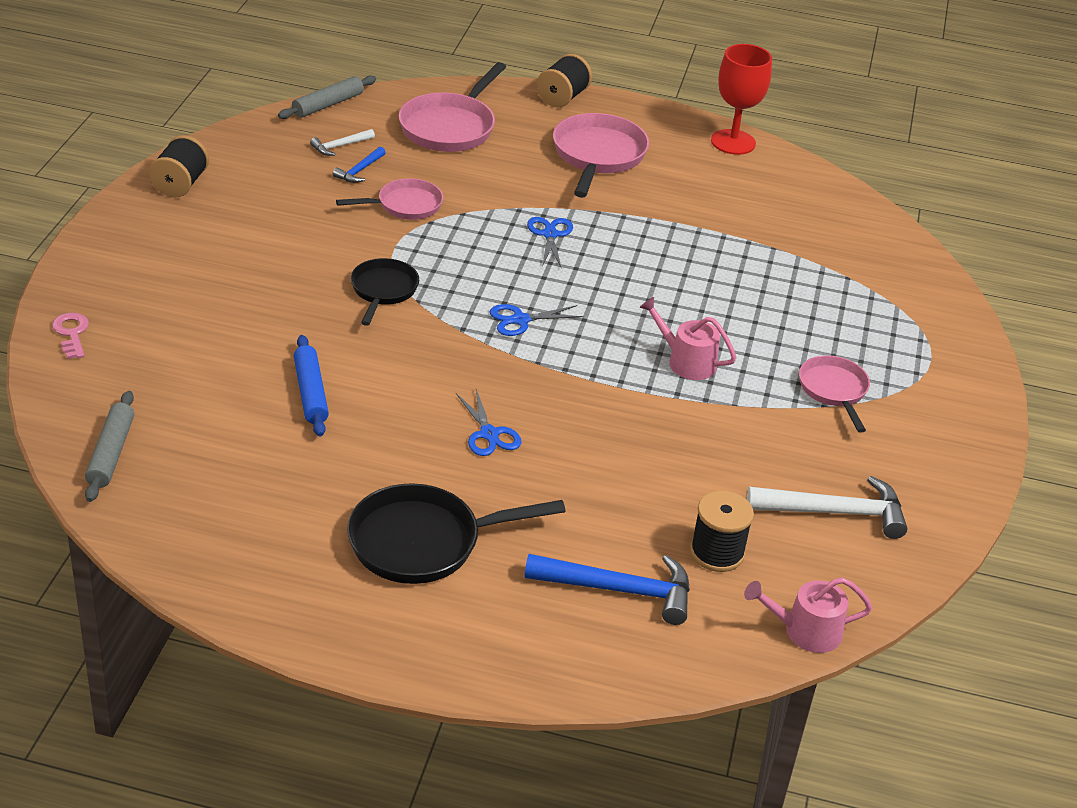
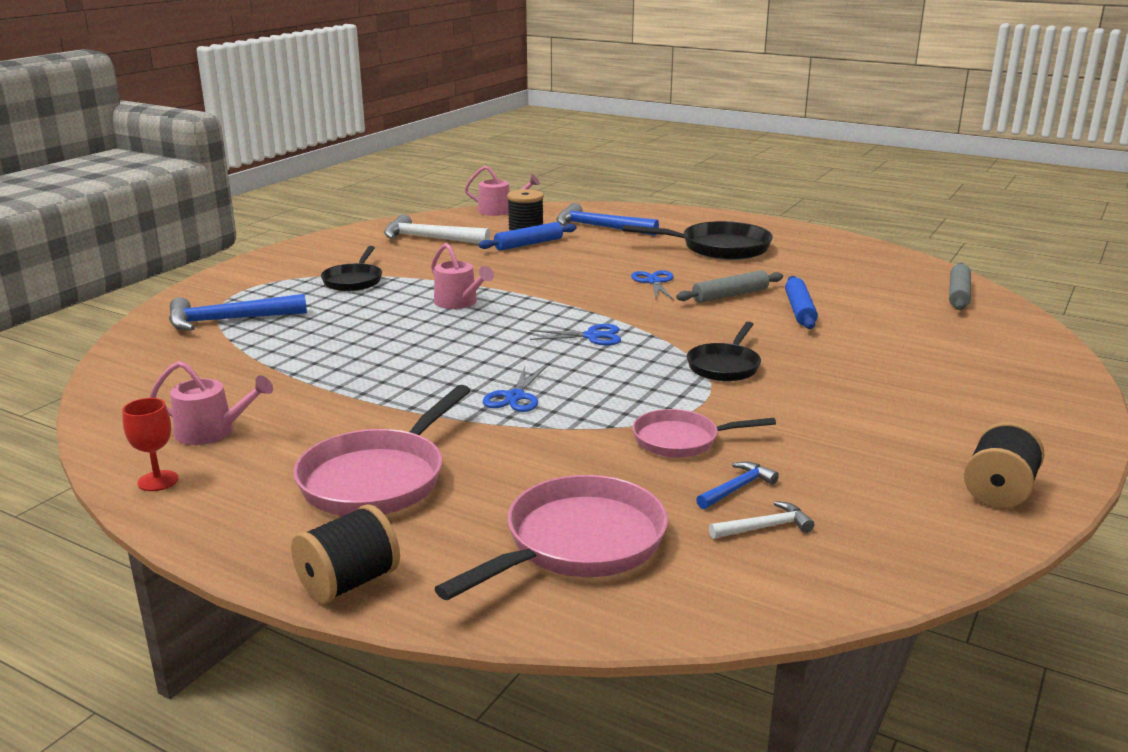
camera: 160 degrees left, 15 degrees down
pink key [52,313,89,359] -> none
grey rolling pin [278,75,376,119] -> grey rolling pin moved to [676,270,783,303]
red goblet [711,44,772,155] -> red goblet [122,398,178,491], size x0.56
pink pan [799,355,870,433] -> black pan [321,246,382,291]
none -> pink watering can [150,361,273,445]
none -> blue hammer [169,294,307,331]
none -> blue rolling pin [478,222,577,251]

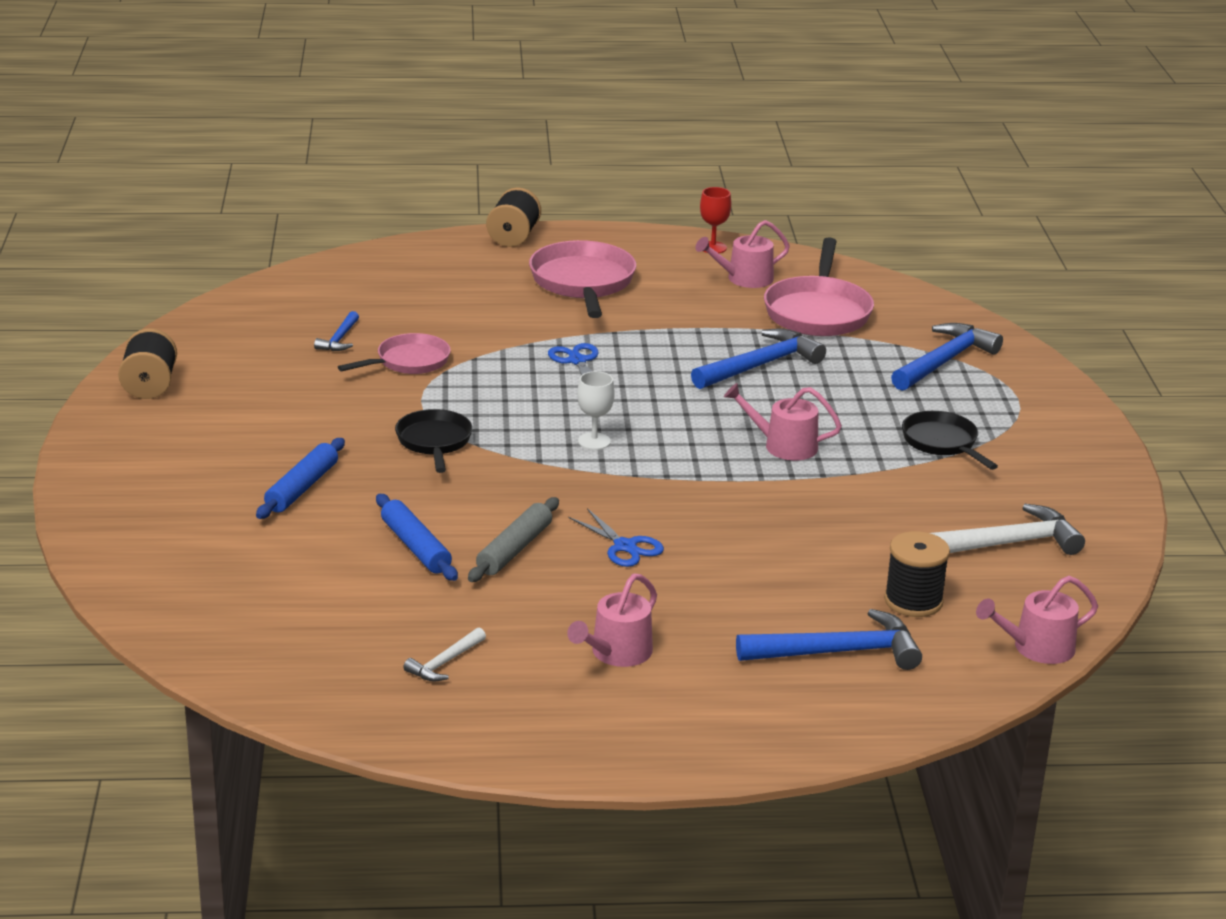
camera: 145 degrees right, 5 degrees up
pink pan [434,475,668,600] -> pink pan moved to [764,237,874,336]
blue rolling pin [478,222,577,251] -> blue rolling pin moved to [256,438,345,519]
blue scissors [530,324,621,346] -> white goblet [577,371,615,450]
black pan [623,221,773,260] -> pink watering can [567,573,657,667]
white hammer [709,501,814,539] -> white hammer moved to [403,628,486,682]
grey rolling pin [949,263,971,310] -> none
none -> blue hammer [691,328,826,389]

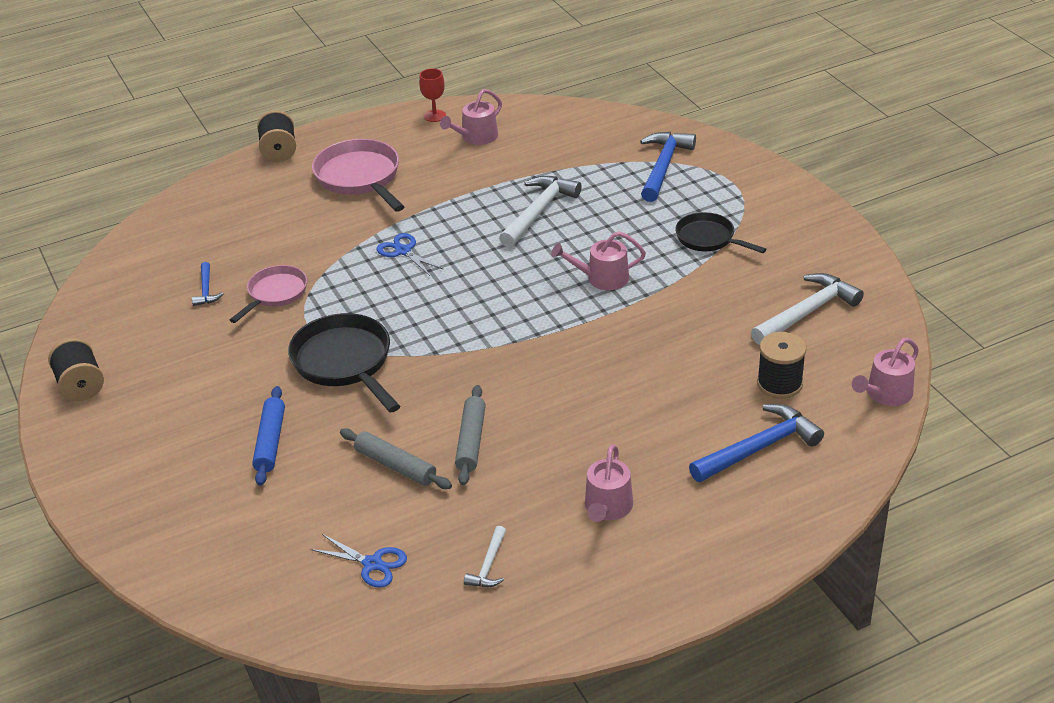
camera: 20 degrees left, 10 degrees up
blue rolling pin [376,494,458,581] -> grey rolling pin [340,428,452,489]
black pan [395,409,473,473] -> black pan [288,313,400,412], size x1.60
blue scissors [568,508,664,567] -> blue scissors moved to [310,534,407,588]
white goblet [577,371,615,450] -> none
blue hammer [691,328,826,389] -> white hammer [499,176,582,248]
pink pan [764,237,874,336] -> none

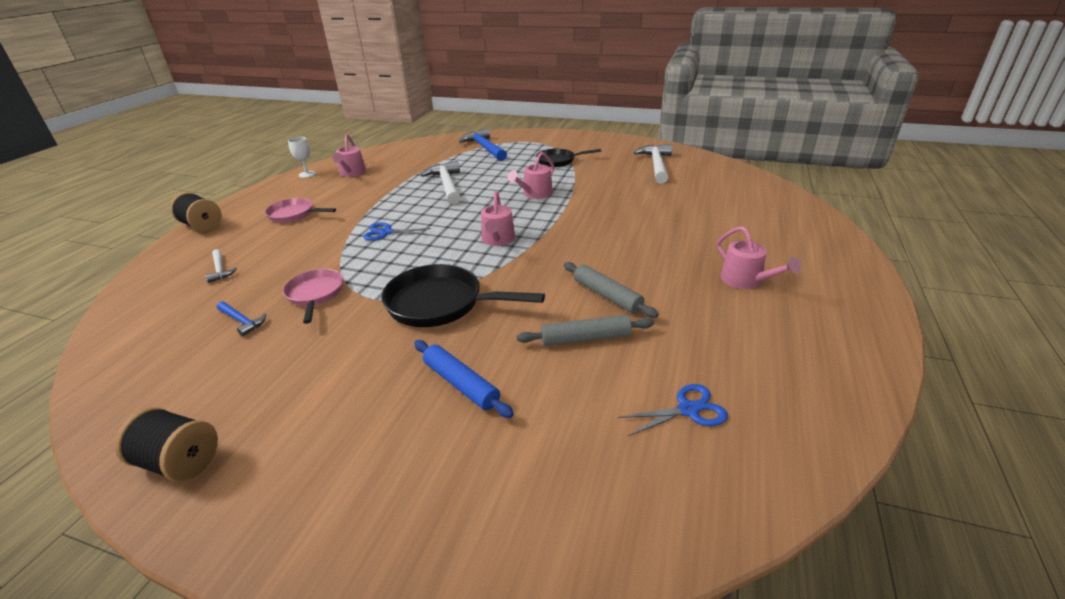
camera: 45 degrees left, 5 degrees down
pink pan [312,139,404,212] -> pink pan [265,198,336,223], size x0.63
red goblet [419,69,446,122] -> white goblet [288,137,316,178]
white hammer [464,526,506,587] -> white hammer moved to [205,249,237,283]
blue hammer [689,404,824,482] -> none
black spool [757,332,806,399] -> none
pink watering can [852,338,919,406] -> pink watering can moved to [481,191,515,246]

